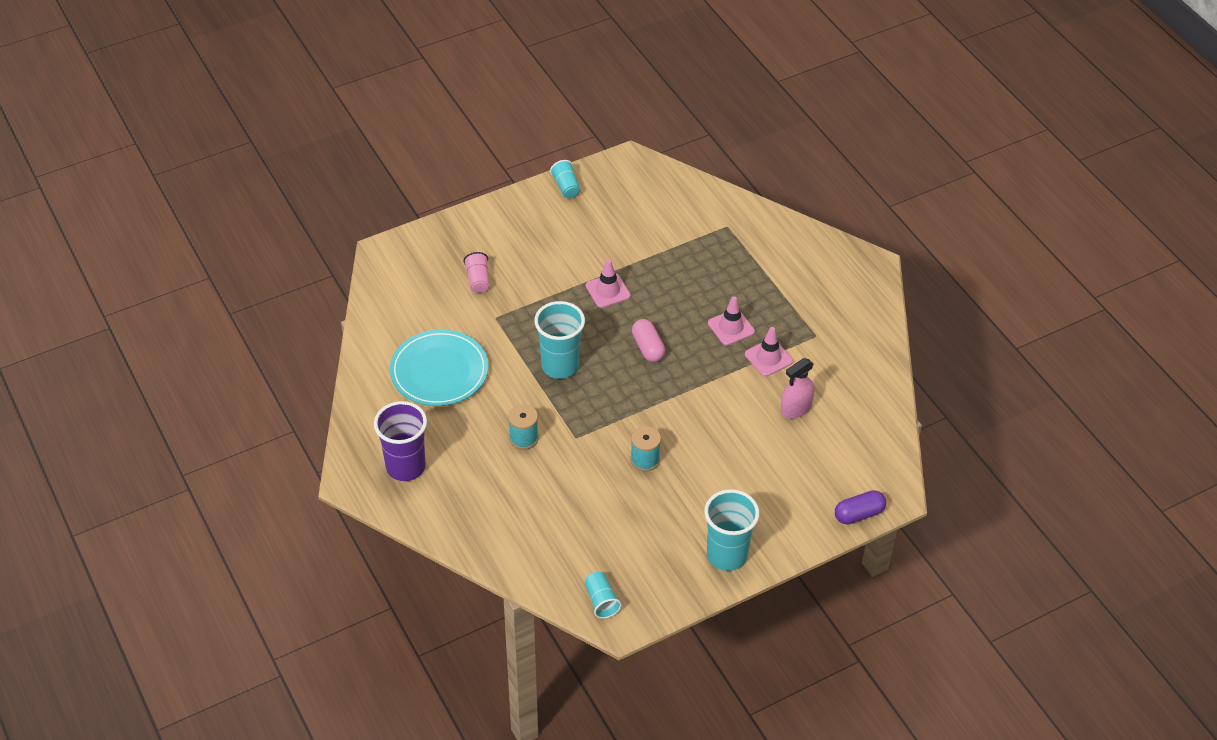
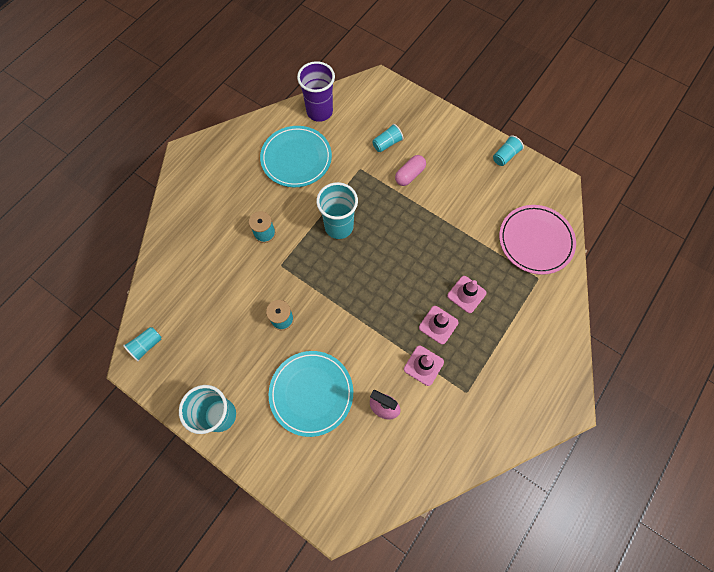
camera: 65 degrees right, 20 degrees up
purple cup [374,401,427,481] -> purple cup moved to [297,61,335,122]
pink cup [464,252,490,293] -> turquoise cup [373,124,403,152]
pink traffic cone [586,260,631,308] -> pink traffic cone moved to [447,276,487,313]
pink capsule [632,319,665,362] -> pink capsule moved to [395,155,426,186]
purple capsule [835,490,886,525] -> none
none -> turquoise plate [269,351,353,437]
none -> pink plate [499,205,576,275]

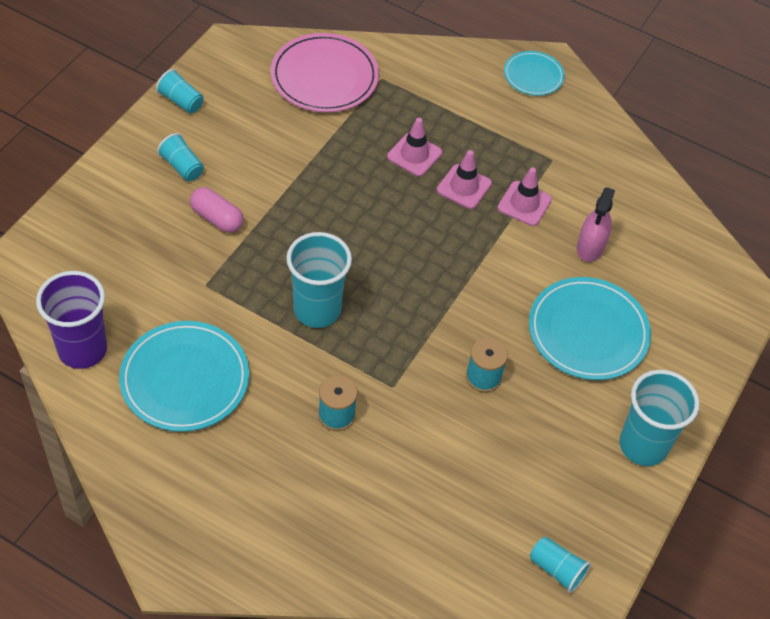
camera: 100 degrees left, 15 degrees down
turquoise cup [373,124,403,152] -> turquoise cup moved to [157,133,204,181]
none -> turquoise plate [504,51,565,96]

